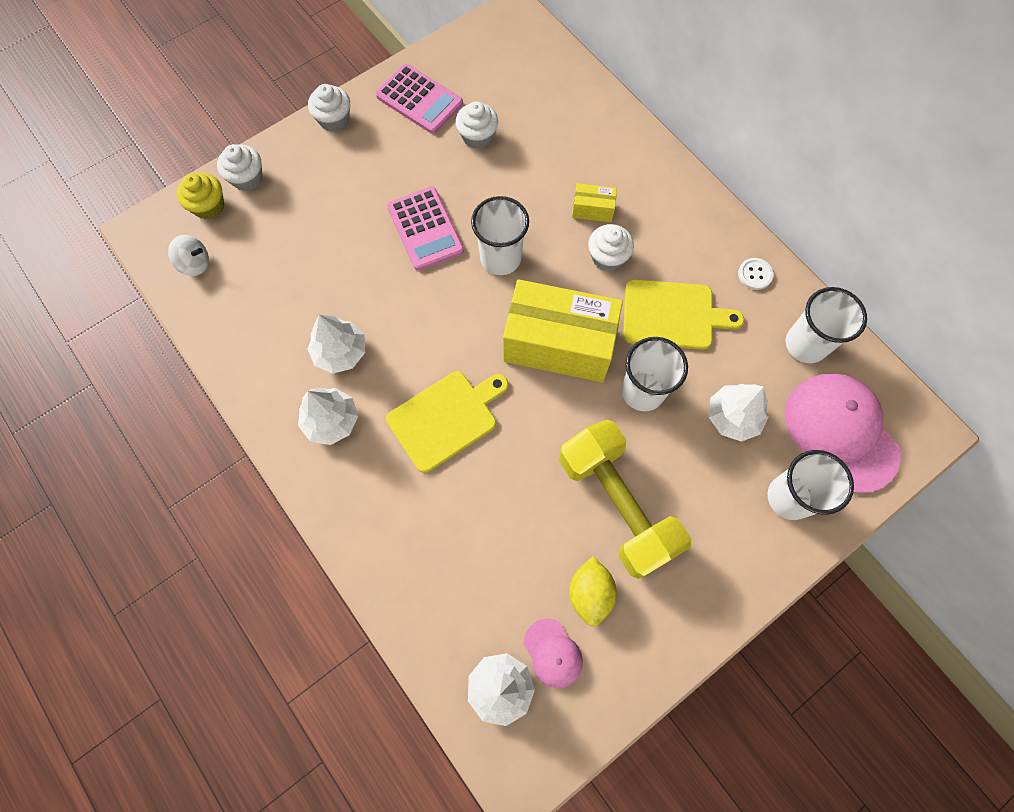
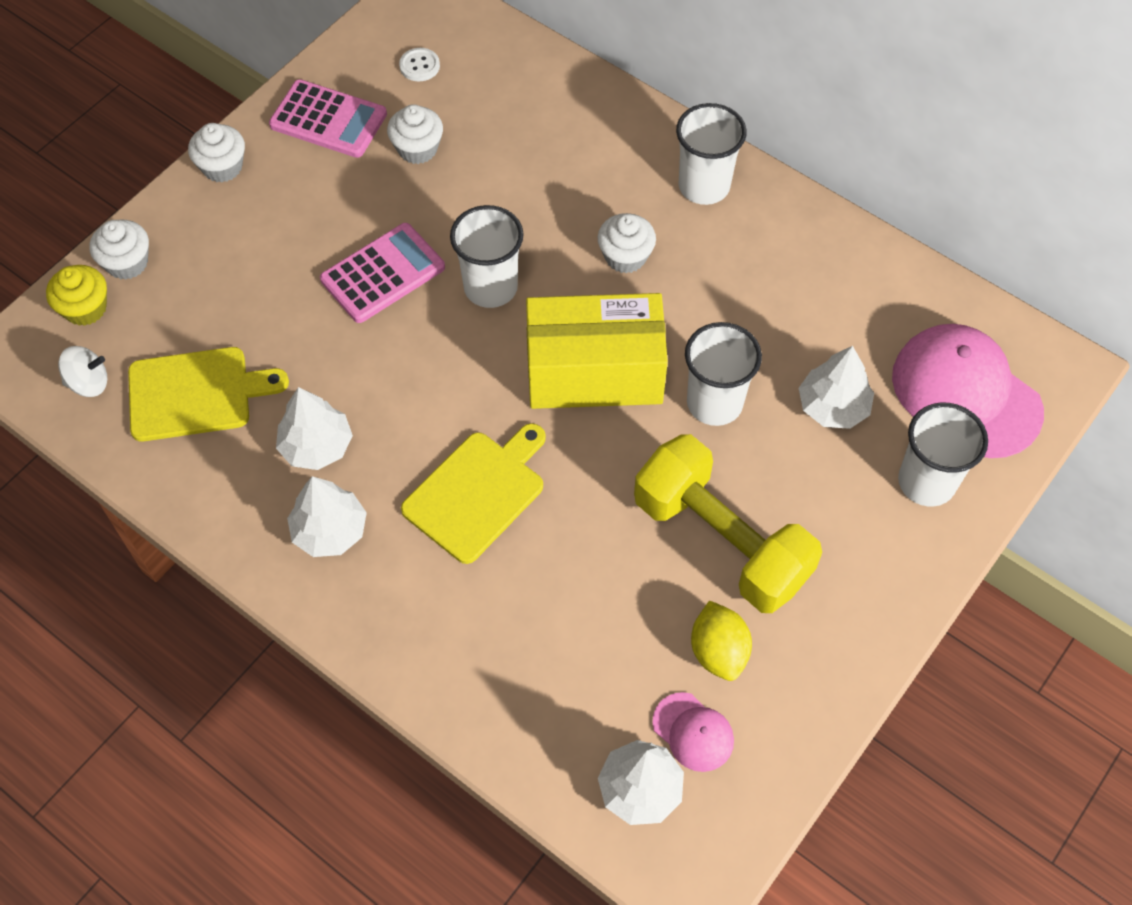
camera: 15 degrees left, 10 degrees down
pink calculator [387,187,464,271] -> pink calculator turned 90 degrees counterclockwise [320,223,445,323]
yellow box [572,183,617,222] -> none
yellow cutting board [623,279,744,350] -> yellow cutting board moved to [128,347,289,442]
white button [738,258,773,290] -> white button moved to [399,48,440,82]
white cup [786,287,867,363] -> white cup moved to [676,103,747,205]

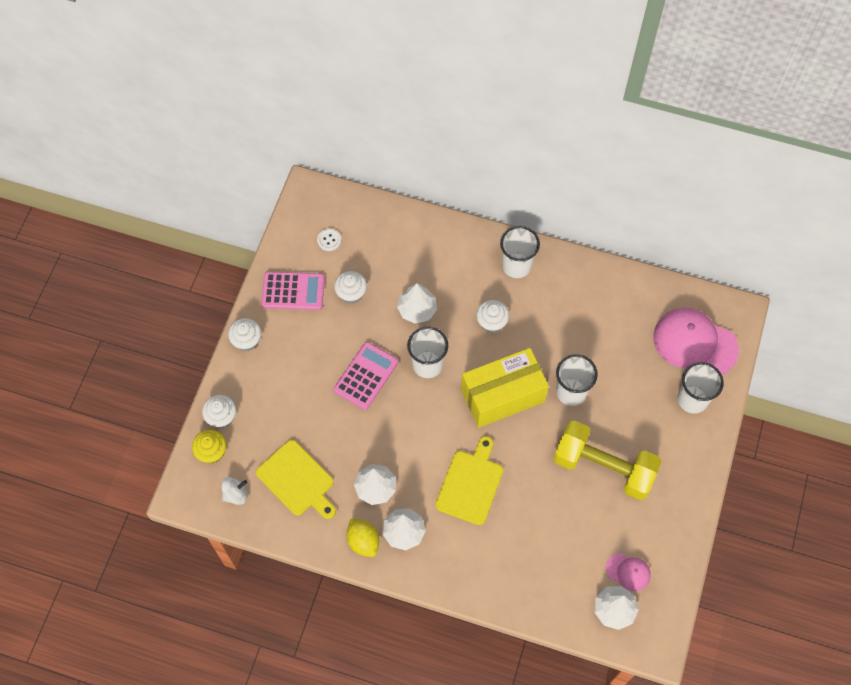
camera: 20 degrees left, 5 degrees up
yellow cutting board [128,347,289,442] -> yellow cutting board turned 75 degrees clockwise [256,440,336,519]
yellow lemon [691,600,752,681] -> yellow lemon moved to [346,519,379,557]
white tree [799,346,874,429] -> white tree moved to [397,283,437,324]

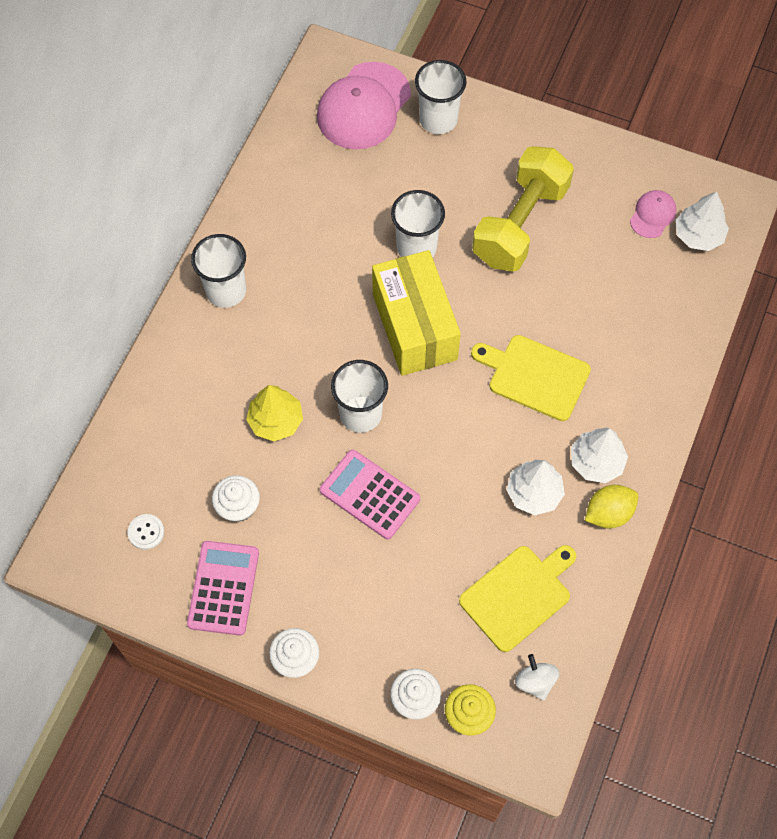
camera: 85 degrees left, 0 degrees up
white tree [397,283,437,324] -> yellow tree [246,385,303,441]
white cupcake [476,300,509,333] -> none

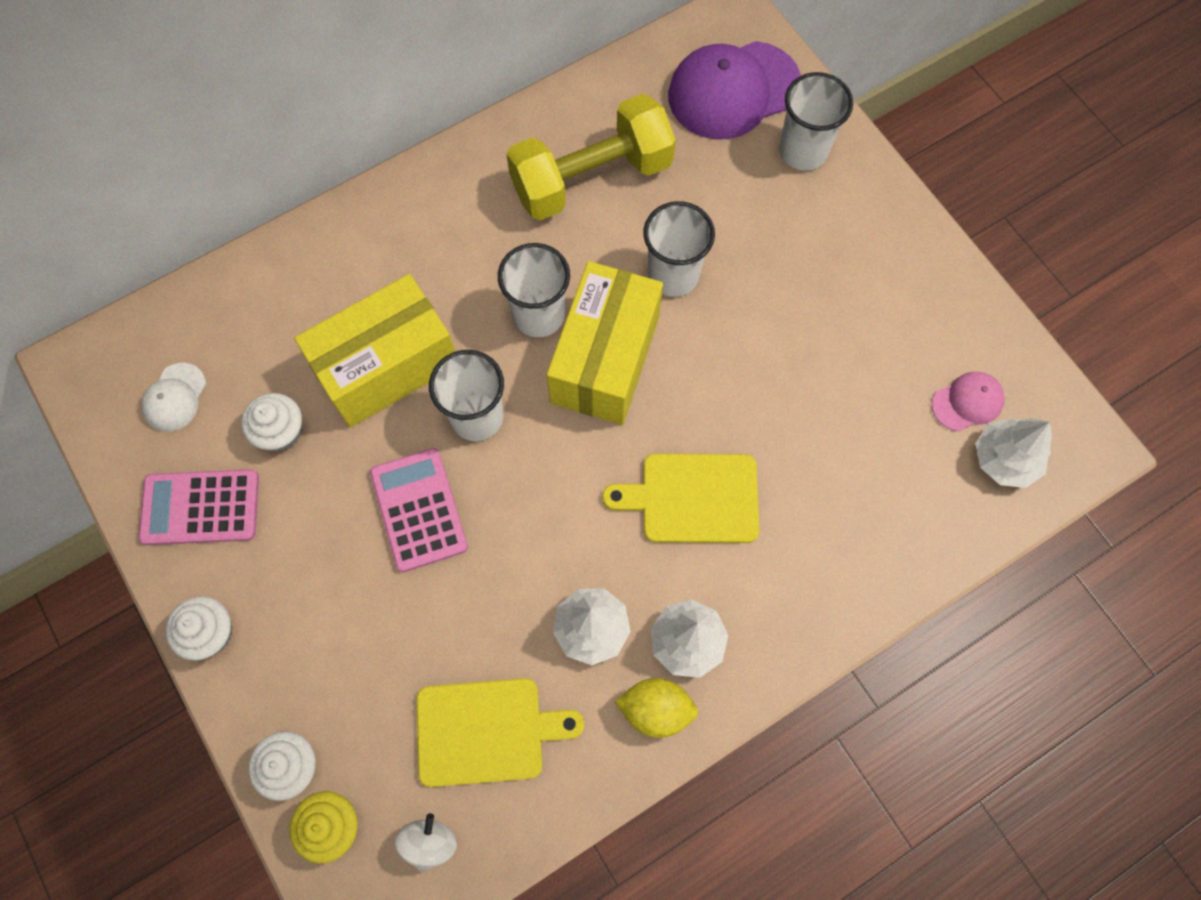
camera: 35 degrees right, 5 degrees up
white button [128,514,164,550] -> white cap [141,363,206,432]
pink calculator [187,541,259,636] -> pink calculator turned 135 degrees counterclockwise [139,469,259,545]
white cup [191,234,246,308] -> white cup moved to [498,243,570,337]
yellow tree [246,385,303,441] -> yellow box [294,274,455,427]
pink cap [317,62,411,150] -> purple cap [668,41,801,139]
yellow cutting board [471,335,591,421] -> yellow cutting board turned 60 degrees counterclockwise [602,453,759,543]
yellow dumbbell [472,146,574,271] -> yellow dumbbell moved to [506,94,676,220]

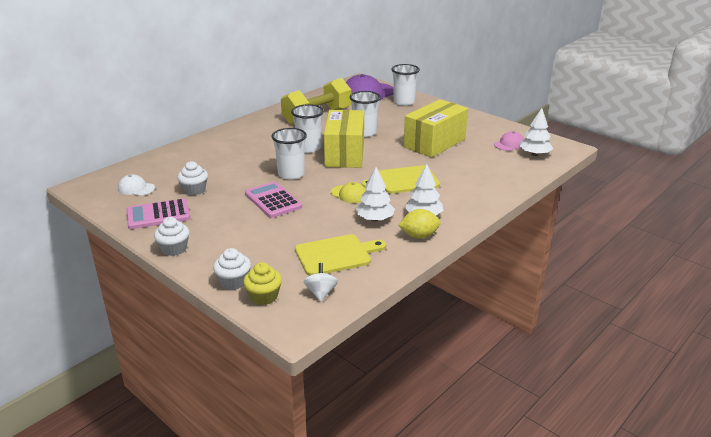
camera: 15 degrees left, 40 degrees down
white cap [141,363,206,432] -> white cap turned 105 degrees clockwise [118,174,155,196]
yellow box [294,274,455,427] -> yellow box moved to [404,99,468,158]
none -> yellow cap [331,182,366,203]

